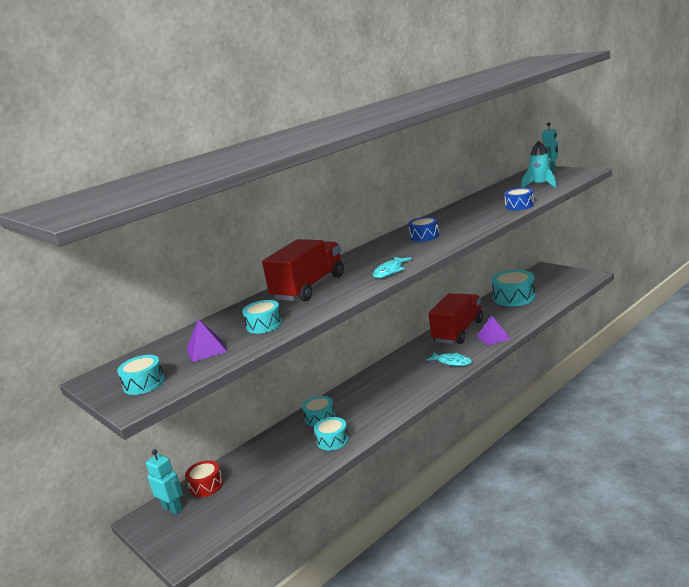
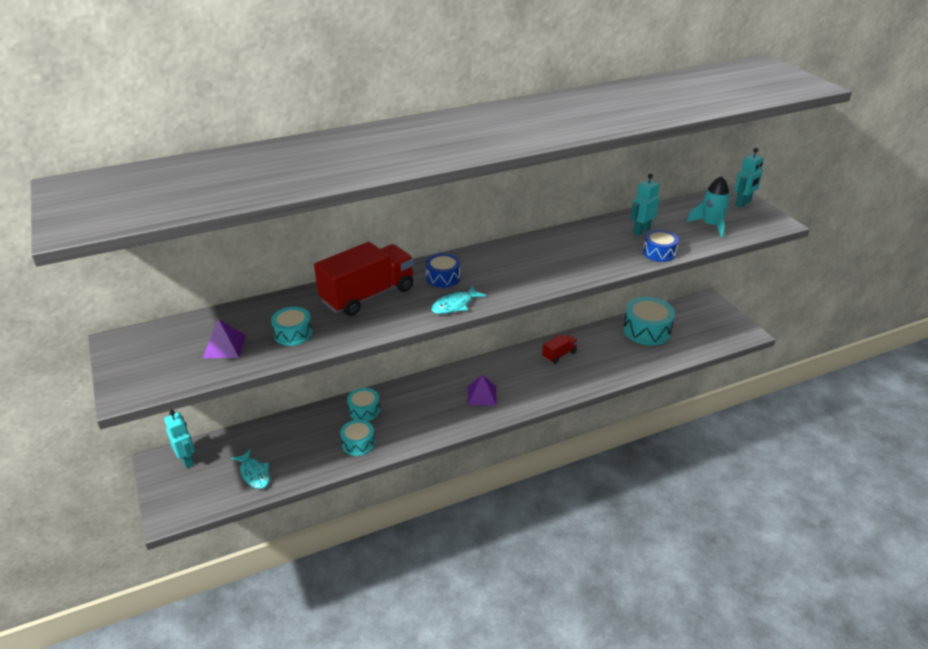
camera: 15 degrees right, 15 degrees up
turquoise drum [117,355,165,395] -> none
red drum [185,460,223,497] -> none
blue drum [408,217,439,241] -> blue drum moved to [426,253,460,288]
turquoise fish [426,352,472,366] -> turquoise fish moved to [231,449,270,489]
red truck [428,293,483,344] -> red truck [542,335,578,364], size x0.48
purple pyramid [477,316,511,346] -> purple pyramid moved to [468,374,497,406]
none -> turquoise robot [630,173,660,236]

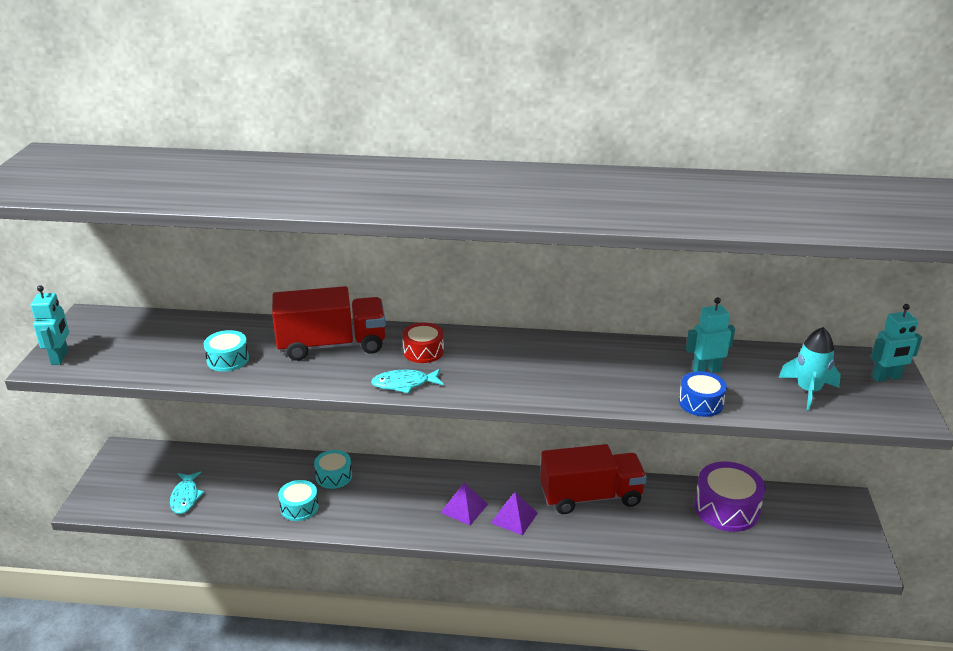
camera: 30 degrees right, 5 degrees down
turquoise robot [164,410,195,468] -> turquoise robot moved to [31,285,69,365]
purple pyramid [203,319,246,358] -> purple pyramid moved to [491,492,538,535]
blue drum [426,253,460,288] -> red drum [402,323,444,363]
red truck [542,335,578,364] -> red truck [540,444,647,514], size x2.09
turquoise drum [623,297,675,345] -> purple drum [694,462,766,532]

